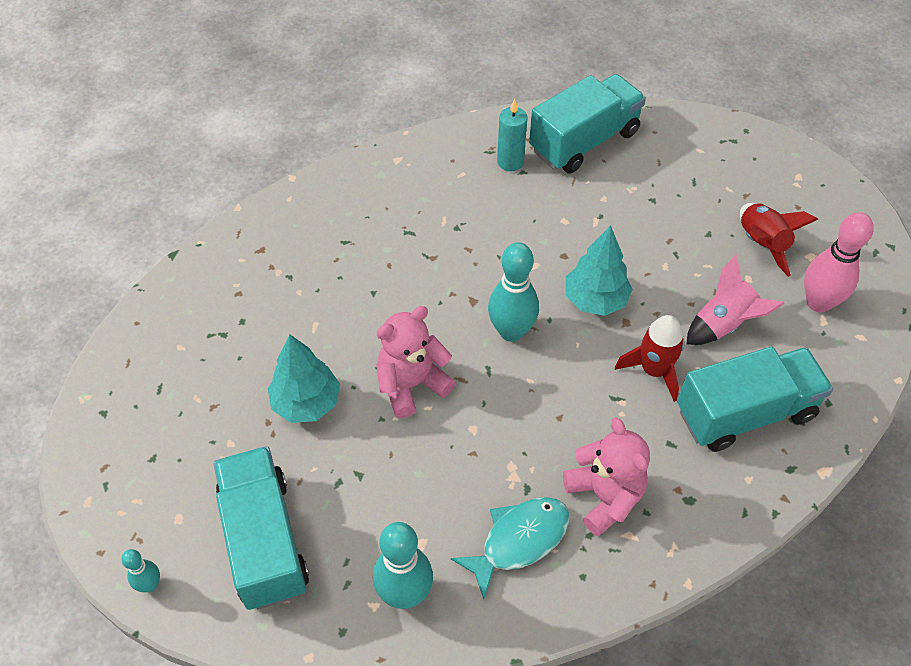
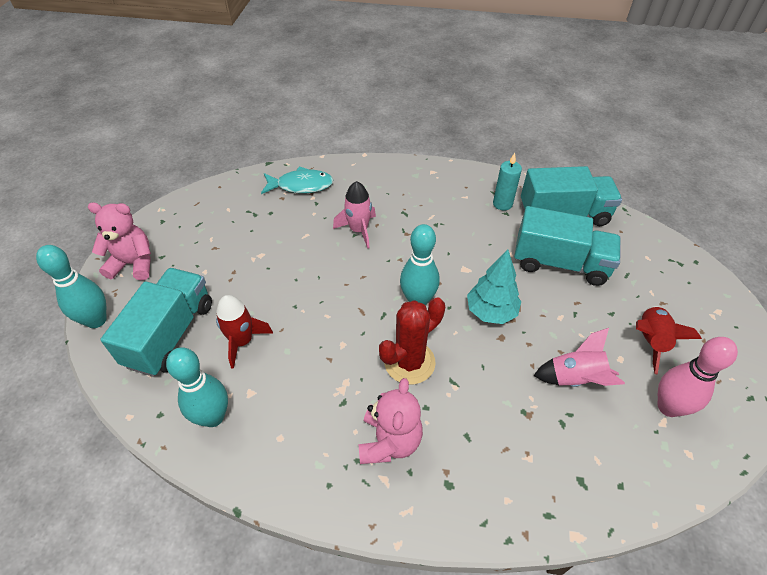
camera: 35 degrees right, 5 degrees down
turquoise bowling pin [121,549,160,592] -> turquoise bowling pin [36,245,107,328], size x1.91
turquoise tree [268,334,340,423] -> none
pink teddy bear [376,306,455,418] -> pink teddy bear moved to [88,202,151,280]
turquoise fish [451,497,569,599] -> turquoise fish moved to [261,166,333,194]
red rocket [615,315,685,402] -> red rocket moved to [216,295,273,369]
turquoise truck [677,347,833,452] -> turquoise truck moved to [514,206,621,286]
none -> pink rocket [333,181,376,249]
none -> red cactus [379,297,445,385]

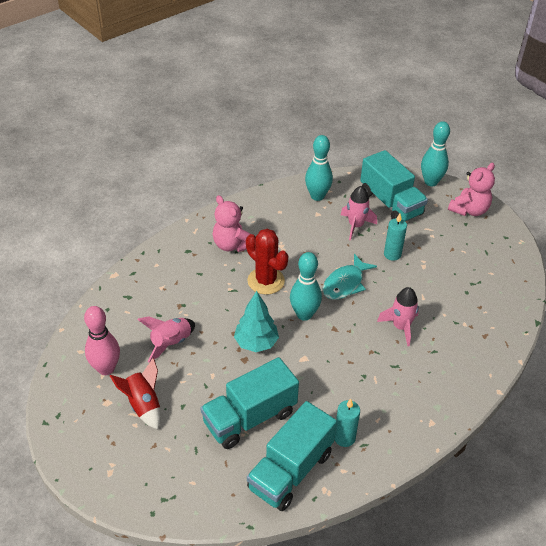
camera: 130 degrees right, 5 degrees down
red rocket [216,295,273,369] -> pink rocket [341,186,377,240]
turquoise fish [261,166,333,194] -> turquoise fish moved to [323,254,377,300]
red cactus [379,297,445,385] -> red cactus turned 45 degrees counterclockwise [246,229,288,295]
none -> turquoise candle [384,214,407,261]

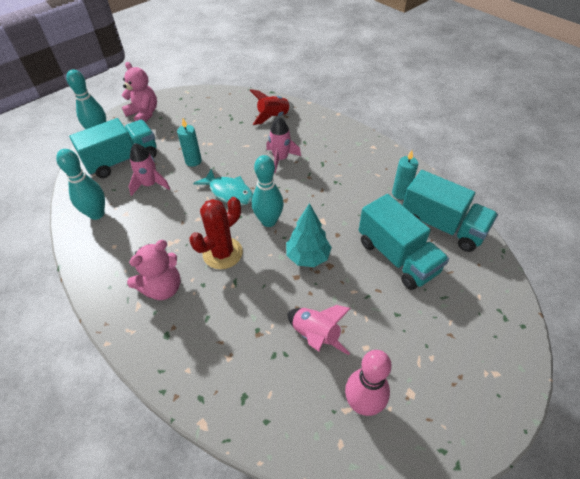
camera: 90 degrees left, 5 degrees up
red rocket [110,358,161,429] -> red rocket moved to [250,89,294,125]

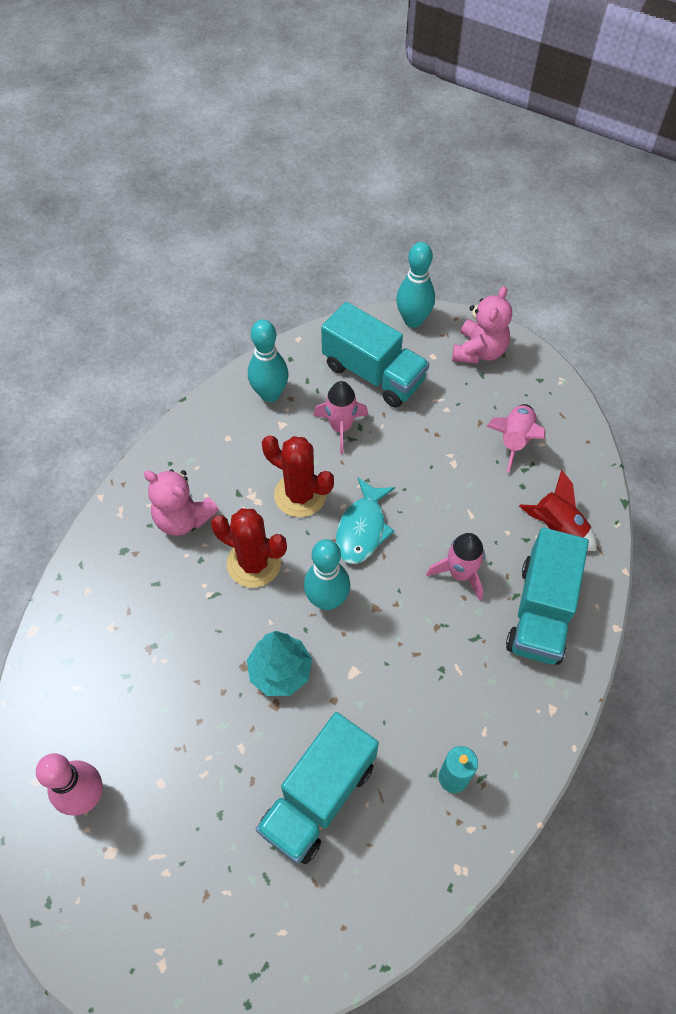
camera: 70 degrees right, 10 degrees up
turquoise candle [177,119,202,167] -> none
pink rocket [288,305,351,355] -> pink rocket moved to [487,404,545,472]
turquoise truck [403,170,498,252] -> turquoise truck moved to [506,528,589,665]
none -> red cactus [262,435,334,517]

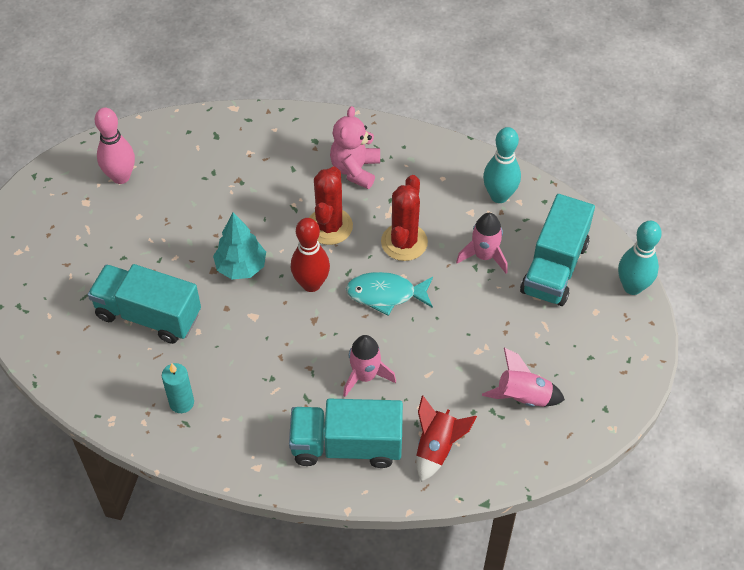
camera: 75 degrees right, 5 degrees down
turquoise bowling pin [304,539,350,610] -> red bowling pin [291,218,330,292]
pink teddy bear [452,286,512,364] -> none

